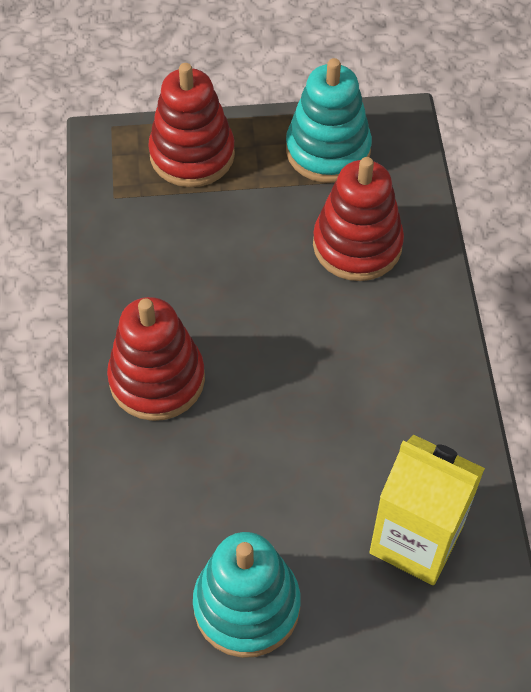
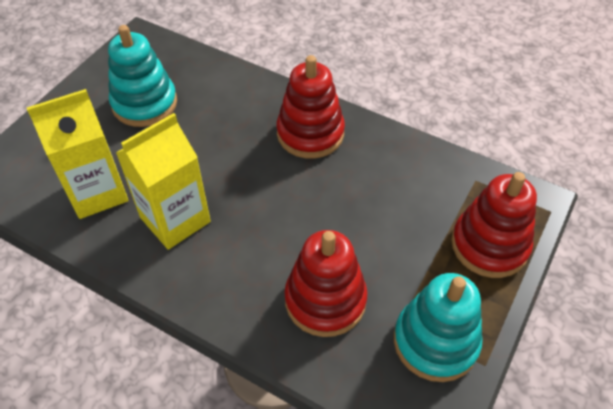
camera: 125 degrees right, 5 degrees down
none -> yellow carton [116,113,211,250]

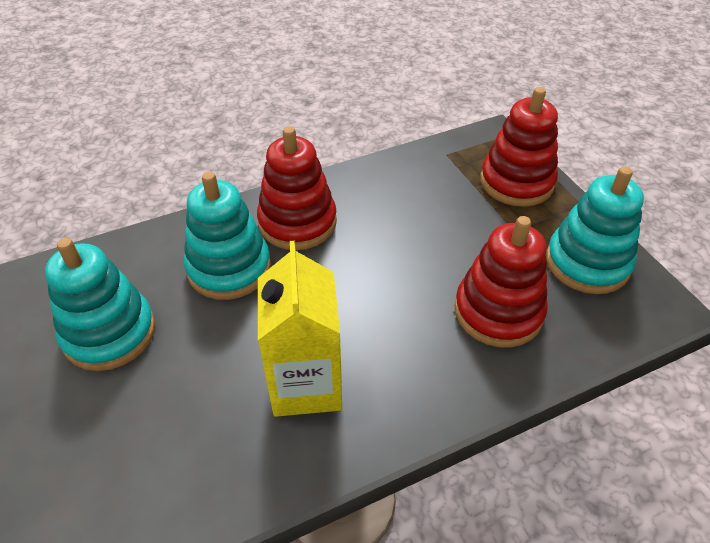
camera: 55 degrees left, 5 degrees down
yellow carton [27,89,128,219] -> none
none -> turquoise stacking toy [184,172,271,300]

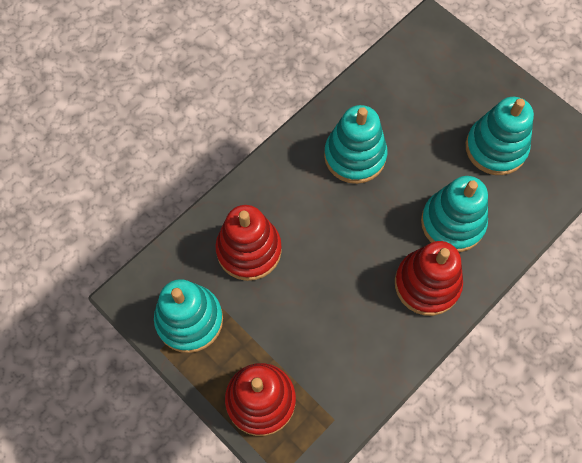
camera: 160 degrees right, 20 degrees up
yellow carton [258,241,342,417] -> turquoise stacking toy [324,105,387,184]

